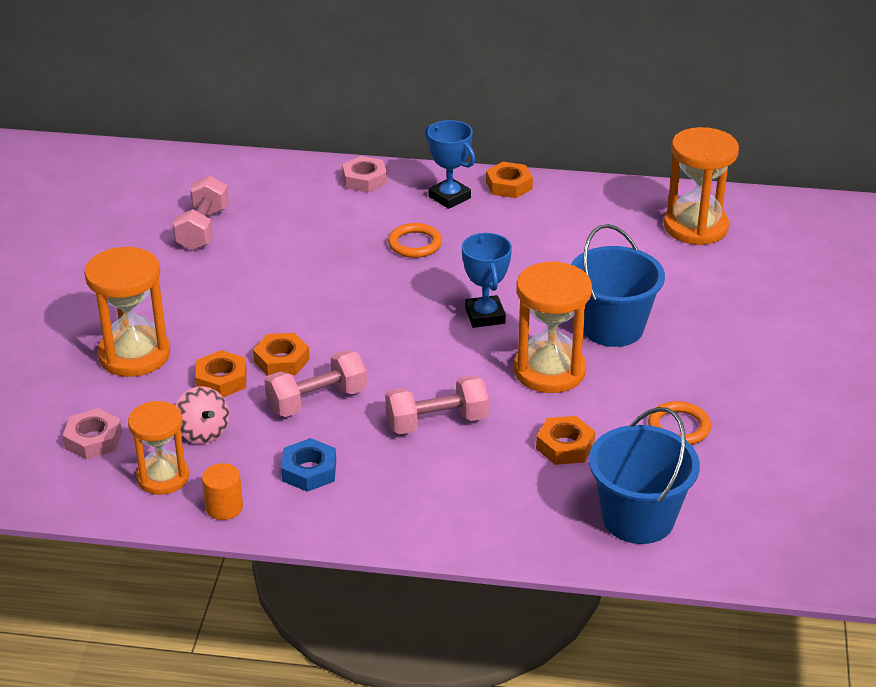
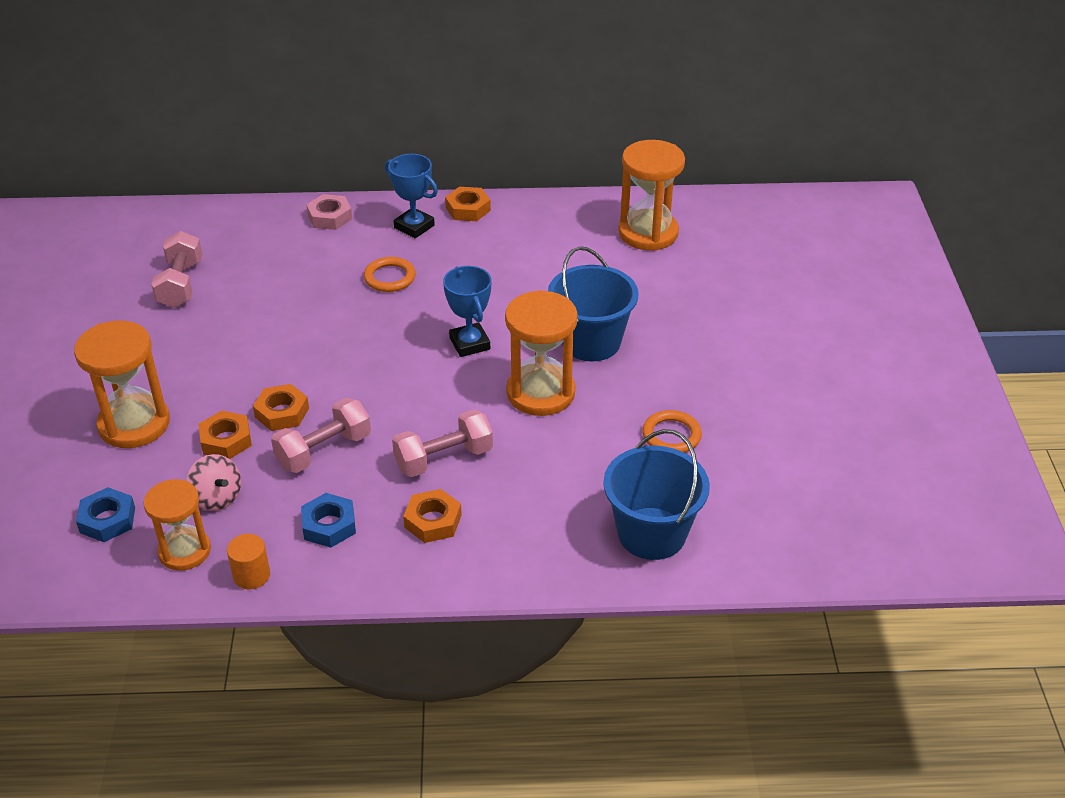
camera: 10 degrees left, 5 degrees up
pink nut [63,408,122,460] -> blue nut [76,487,135,542]
orange nut [536,416,595,465] -> orange nut moved to [403,489,462,543]

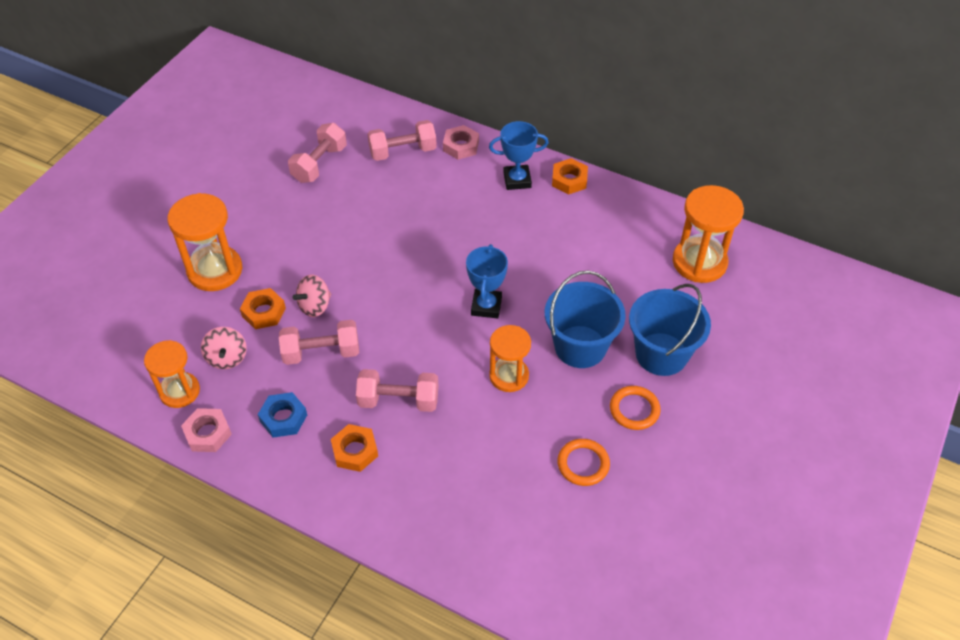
camera: 30 degrees right, 10 degrees up
blue nut [76,487,135,542] -> none
orange cylinder [227,534,270,589] -> pink nut [181,408,232,452]
orange nut [253,384,309,431] -> pink spinning top [292,275,331,317]
orange ring [364,257,416,292] -> orange ring moved to [610,386,661,430]
blue trophy [385,154,438,238] -> blue trophy turned 75 degrees counterclockwise [489,121,549,190]
orange hourglass [505,290,578,416] -> orange hourglass [489,325,531,392], size x0.67
blue bucket [603,429,710,560] -> blue bucket moved to [629,284,711,376]
none -> pink dumbbell [367,120,437,161]

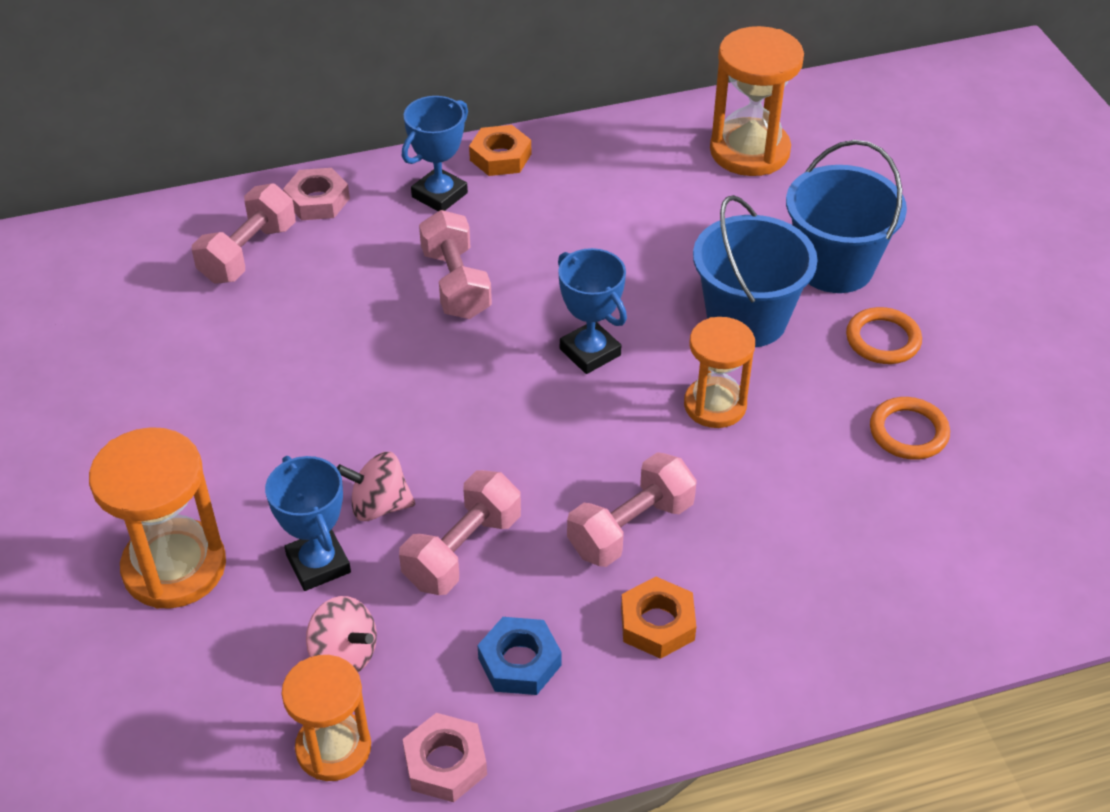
camera: 45 degrees left, 5 degrees down
orange nut [240,288,286,329] -> blue trophy [265,456,351,591]
pink dumbbell [288,123,347,183] -> pink dumbbell moved to [419,210,492,319]
pink spinning top [292,275,331,317] -> pink spinning top turned 90 degrees clockwise [337,452,415,521]

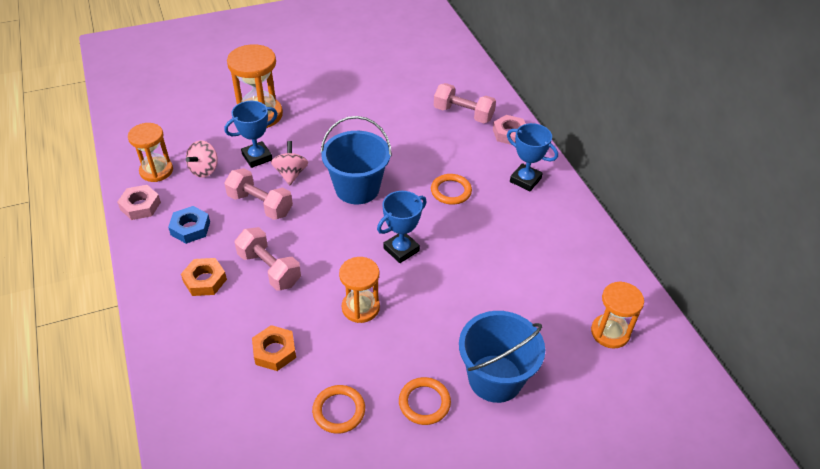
camera: 85 degrees right, 0 degrees up
pink dumbbell [419,210,492,319] -> orange ring [431,174,472,205]
orange nut [469,125,531,176] -> orange nut moved to [252,325,296,371]
blue bucket [693,195,818,347] -> blue bucket moved to [320,116,392,204]
orange hourglass [710,26,804,176] -> orange hourglass [591,281,644,349], size x0.67

